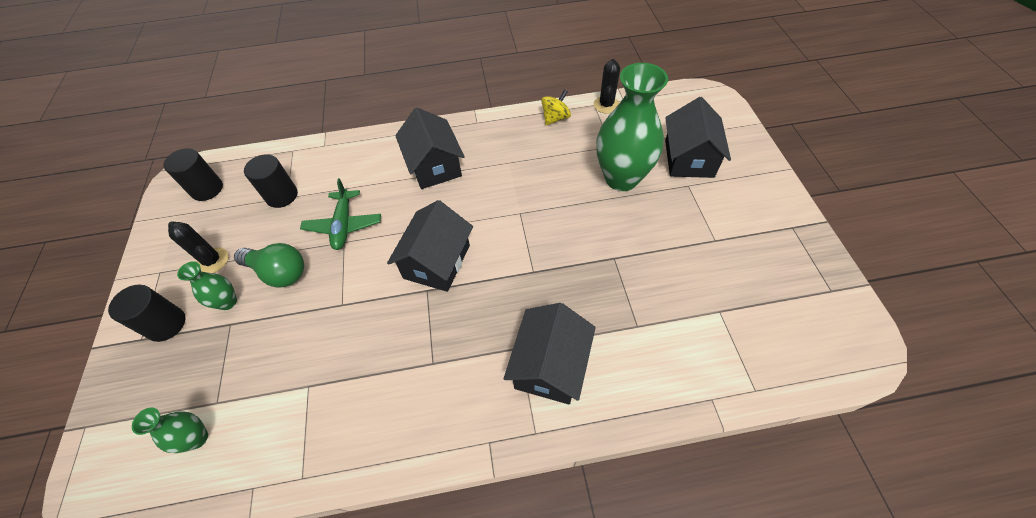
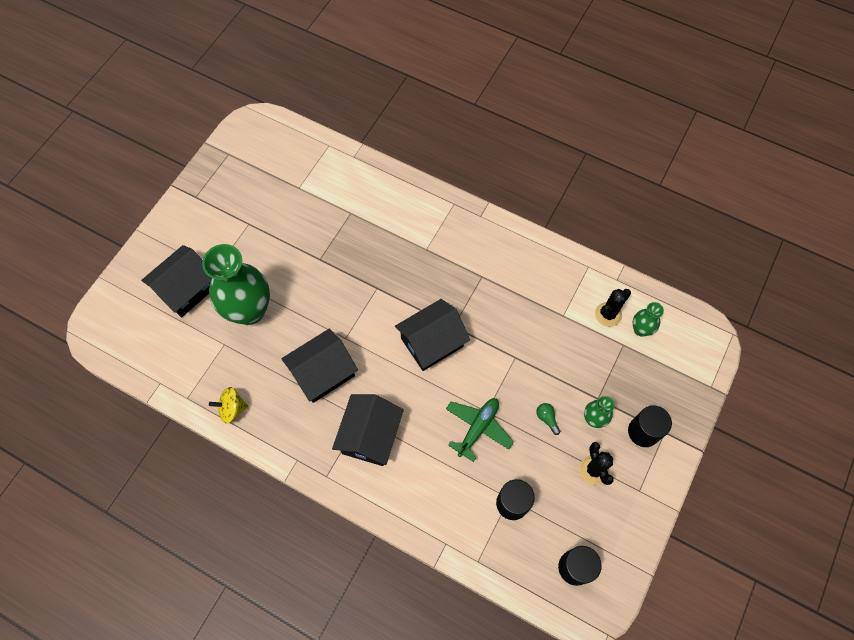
camera: 145 degrees left, 10 degrees up
green light bulb [234,243,304,287] -> green light bulb [536,403,560,435], size x0.47
black house [504,303,596,405] -> black house moved to [281,329,358,403]
black cactus [594,59,620,114] -> black cactus moved to [595,289,631,327]

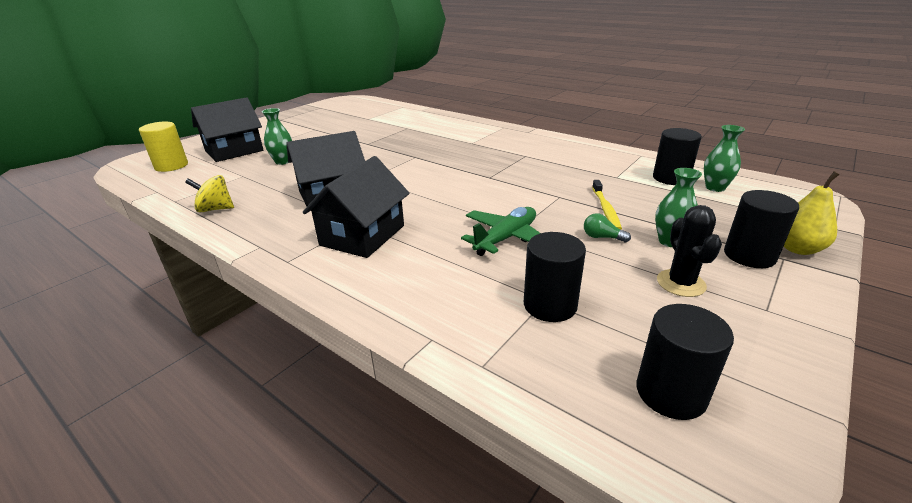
camera: 10 degrees right, 35 degrees down
green vase [202,244,270,325] -> green vase [262,108,292,165], size x0.46
black house [395,299,470,371] -> none
green light bulb [536,403,560,435] -> green light bulb turned 45 degrees counterclockwise [584,213,631,242]
black cactus [595,289,631,327] -> black cylinder [653,128,702,185]
none -> yellow cylinder [139,122,188,172]
none -> yellow toothbrush [592,180,622,230]
none -> yellow pear [784,171,840,255]

